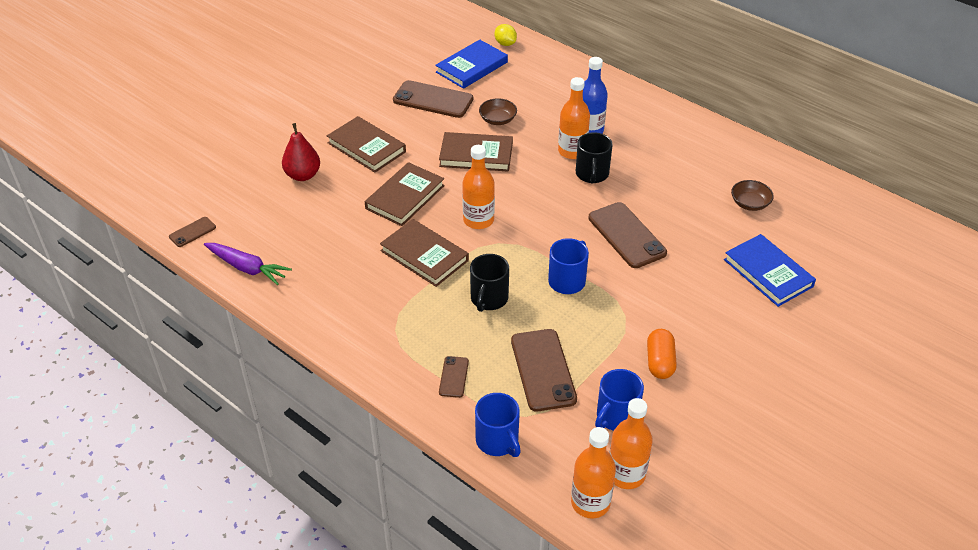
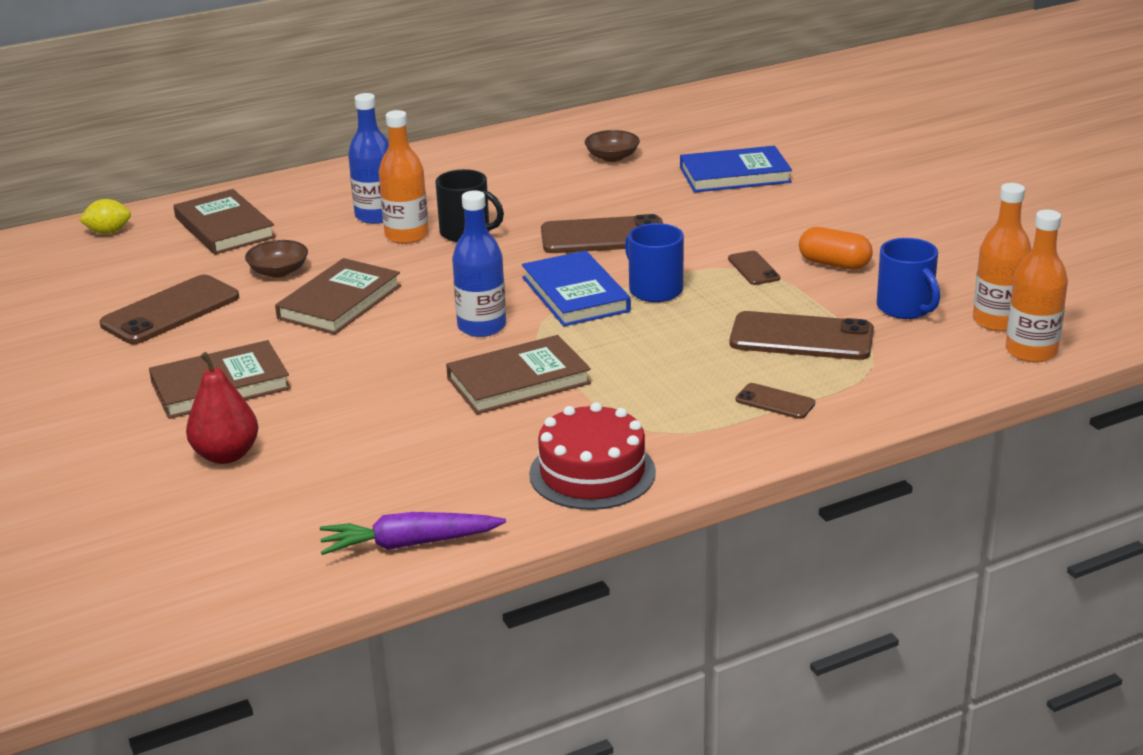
camera: 65 degrees left, 15 degrees down
brown phone [169,217,216,247] -> brown phone moved to [728,251,780,285]
purple carrot [204,243,292,285] -> purple carrot turned 150 degrees counterclockwise [320,512,506,555]
brown book [365,162,445,226] -> brown book moved to [174,189,276,255]
blue book [435,40,508,89] -> blue book moved to [522,251,631,326]
orange bottle [462,145,495,229] -> blue bottle [452,191,506,337]
black mug [470,254,509,312] -> none
blue mug [475,393,521,457] -> none
none -> red cake [529,402,656,510]

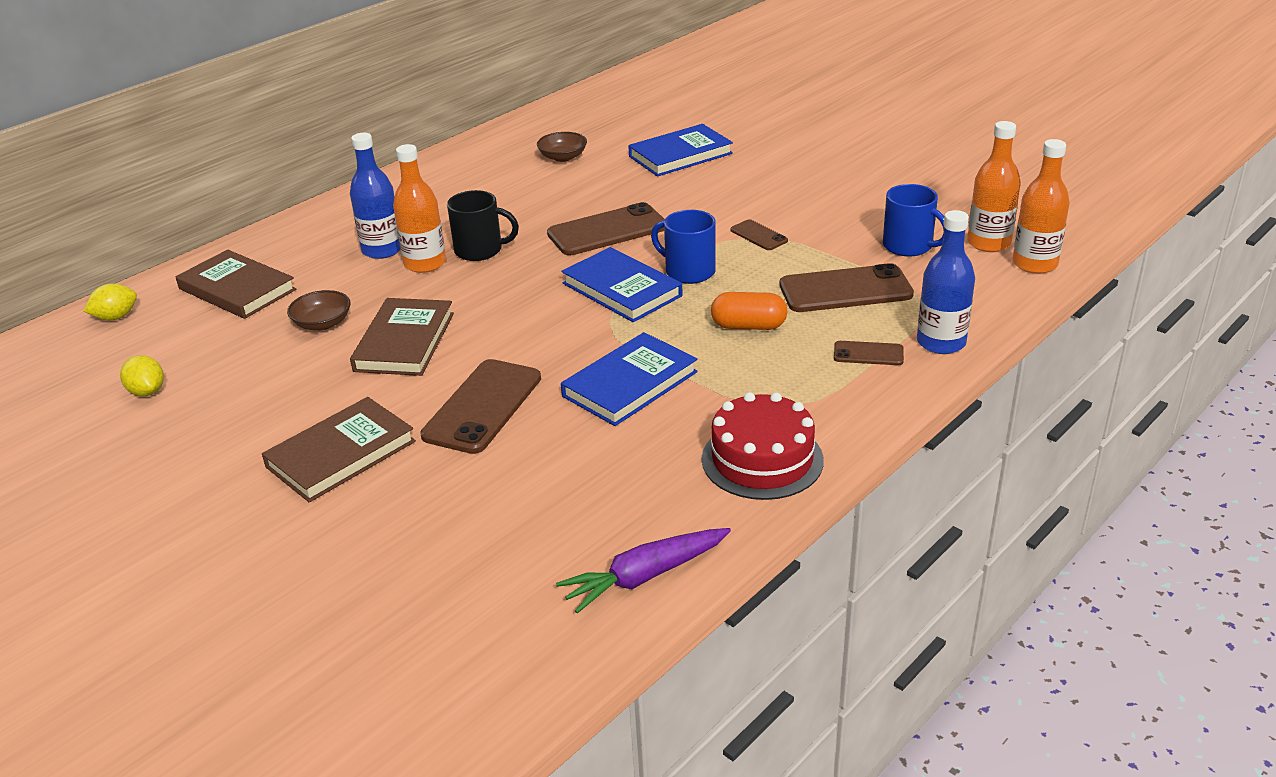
camera: 20 degrees left, 5 degrees up
brown phone [100,275,239,344] -> brown phone moved to [420,359,541,454]
red pear [186,352,258,464] -> none
brown book [446,335,591,414] -> blue book [561,332,698,426]
blue bottle [452,191,506,337] -> blue bottle moved to [917,210,975,354]
orange capsule [799,227,873,270] -> orange capsule moved to [711,292,787,330]
none -> yellow lemon [120,355,164,396]

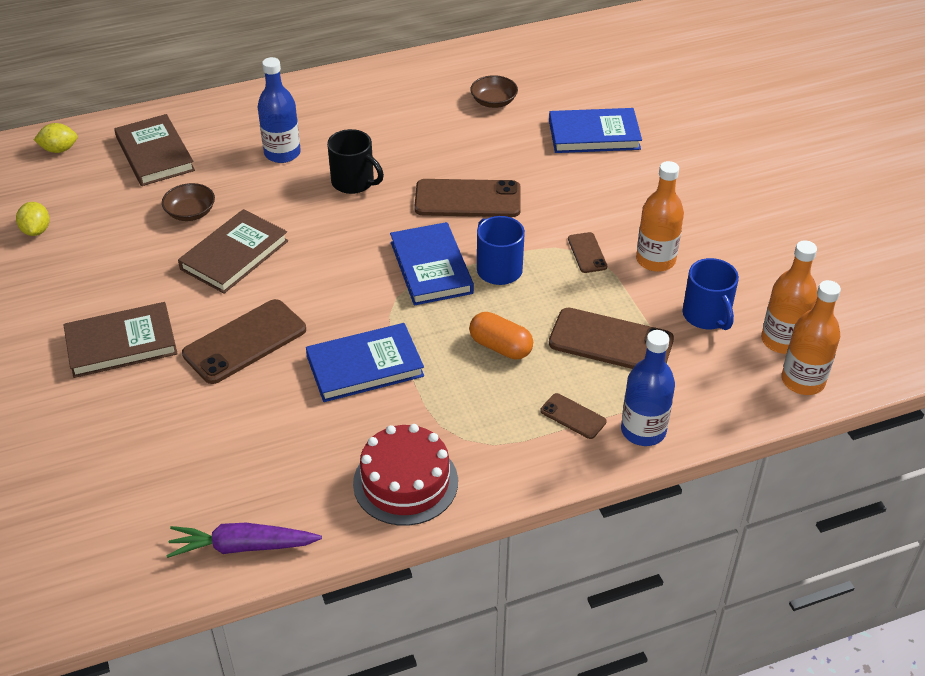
camera: 25 degrees right, 10 degrees up
orange bottle [393,144,446,273] -> orange bottle moved to [636,161,684,272]

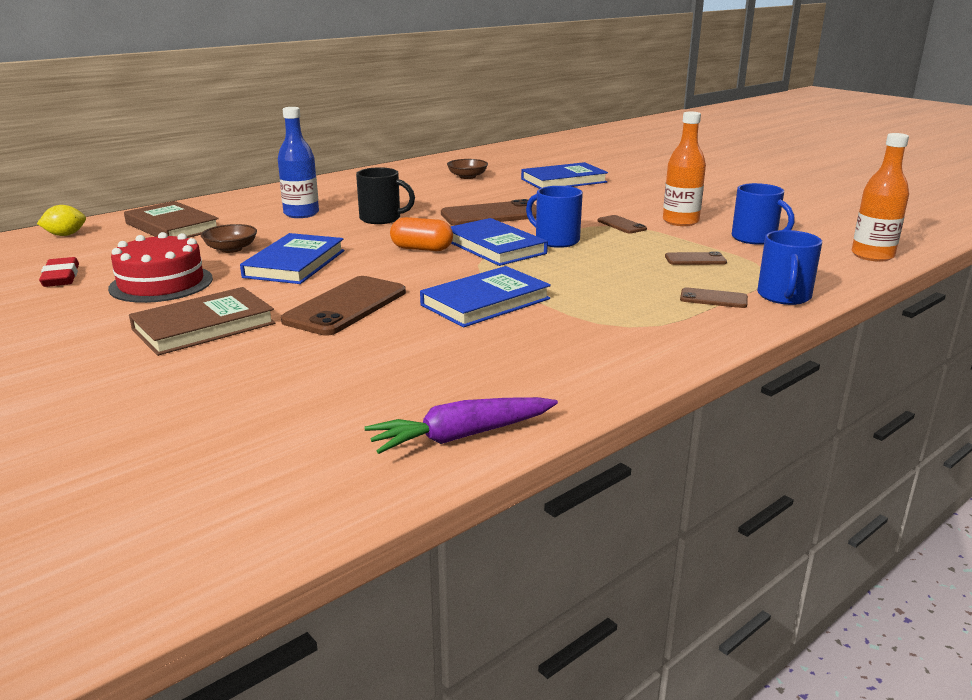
camera: 20 degrees left, 20 degrees down
yellow lemon [16,202,50,236] -> red eraser [39,257,79,287]
brown book [178,209,288,294] -> blue book [240,233,344,284]
red cake [353,424,458,526] -> red cake moved to [108,232,213,303]
orange capsule [469,312,533,360] -> orange capsule moved to [390,217,453,251]
brown phone [549,308,674,369] -> brown phone [665,252,727,265], size x0.50
blue bottle [621,330,675,446] -> blue mug [757,230,822,305]
orange bottle [761,240,817,354] -> none

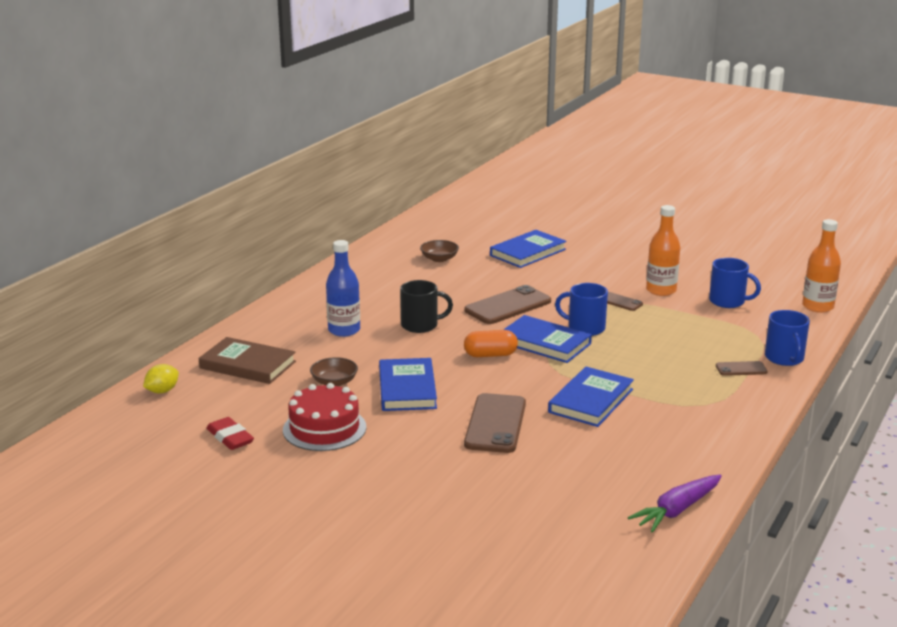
camera: 20 degrees left, 0 degrees up
brown book [129,287,275,356] -> none
brown phone [665,252,727,265] -> none

